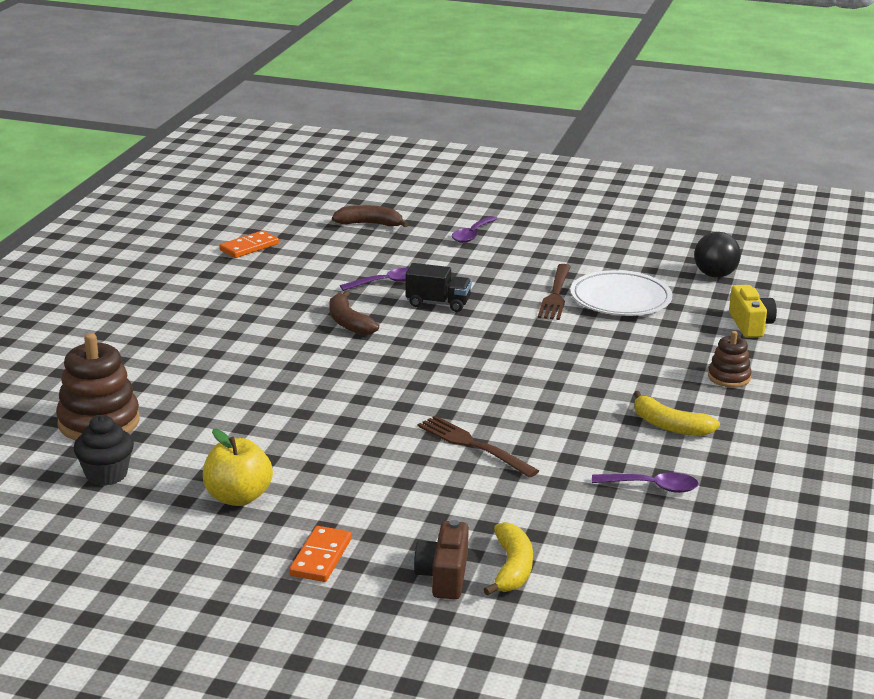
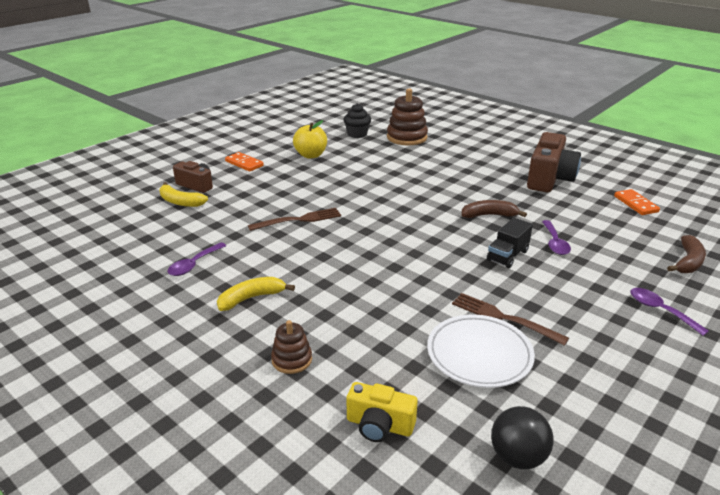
camera: 115 degrees right, 5 degrees up
none -> brown camera [527,132,581,192]

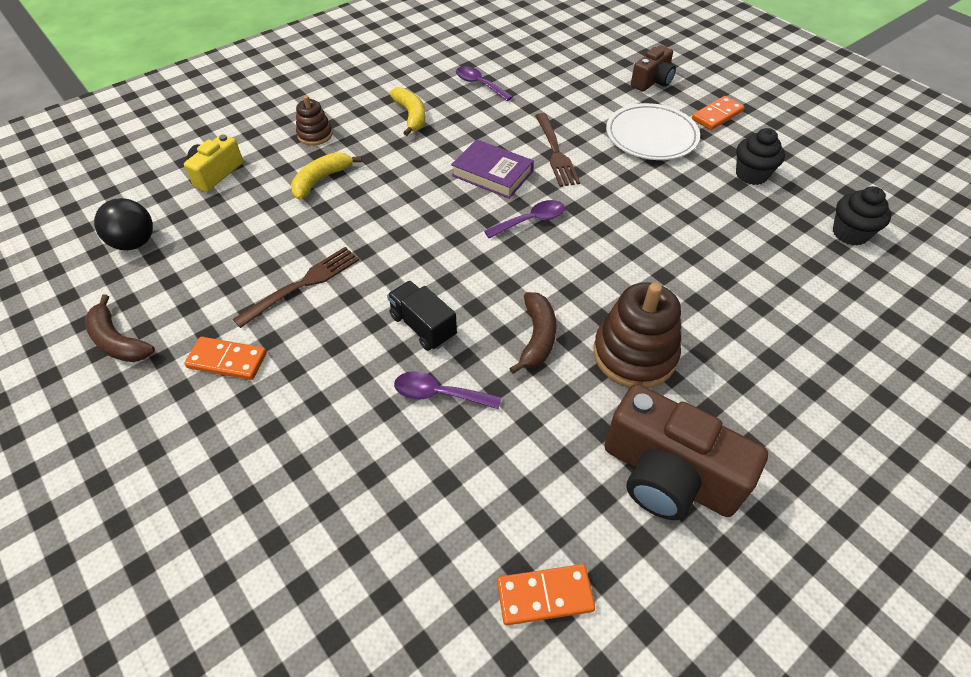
camera: 100 degrees right, 20 degrees up
yellow banana [159,182,208,207] -> yellow banana moved to [291,152,362,200]
yellow apple [293,120,327,158] -> black cupcake [736,128,785,185]
brown stacking toy [387,89,428,145] -> brown stacking toy moved to [593,282,681,388]
white plate [427,314,535,388] -> white plate moved to [606,103,700,160]
purple spoon [631,288,709,336] -> purple spoon moved to [484,200,565,238]
brown banana [667,235,706,274] -> brown banana moved to [85,294,155,362]
none -> orange domino [184,337,267,380]
none -> purple book [451,139,534,199]

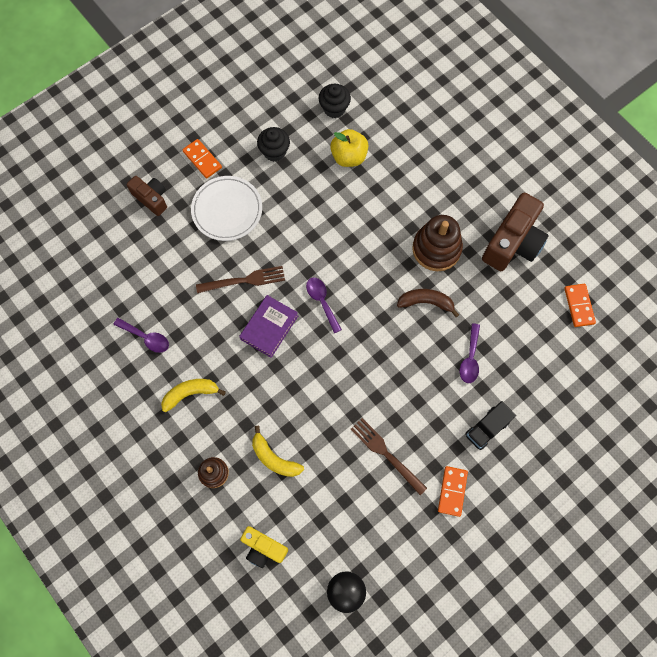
camera: 90 degrees left, 20 degrees up
brown banana [85,294,155,362] -> none
black truck [387,281,457,351] -> black truck moved to [465,401,516,450]
purple spoon [456,66,513,101] -> purple spoon turned 105 degrees counterclockwise [113,318,169,353]
none -> yellow apple [330,129,368,167]

